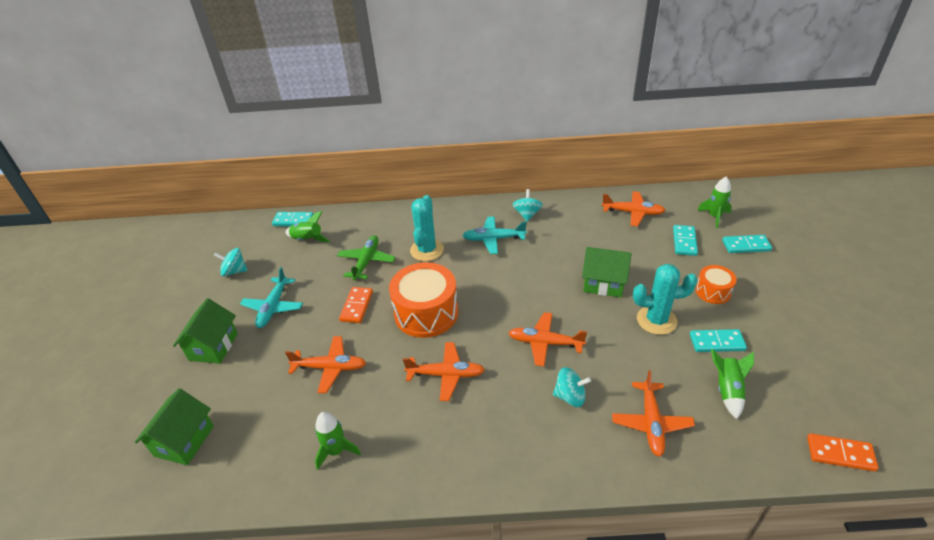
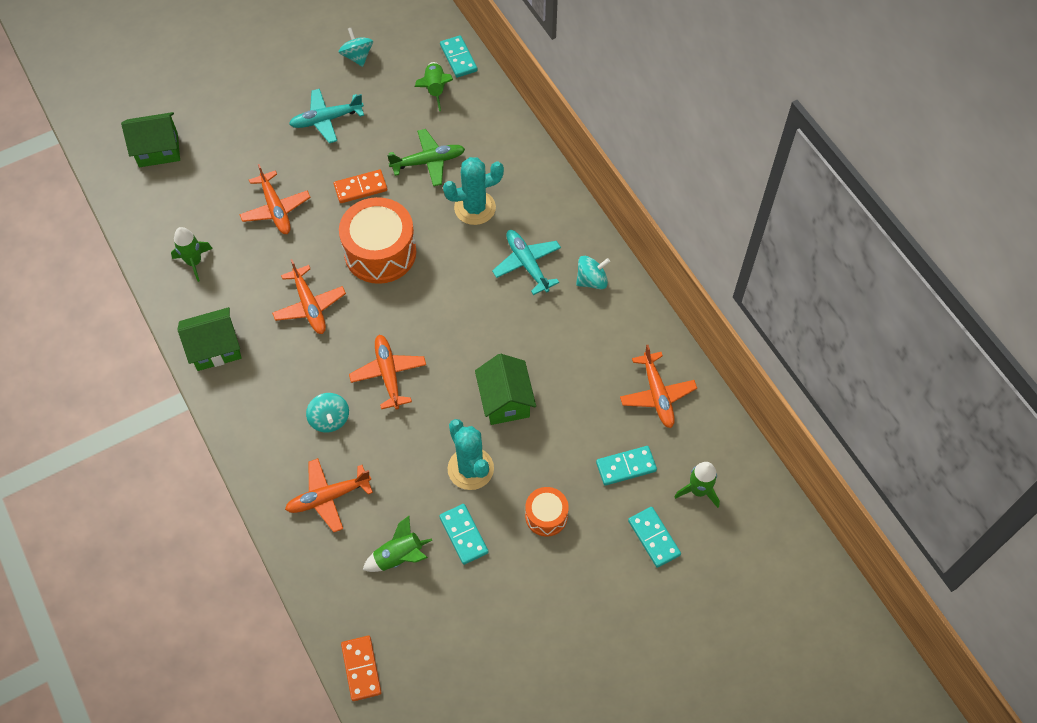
camera: 60 degrees right, 20 degrees up
green house [173,298,238,364] -> green house moved to [178,307,242,371]

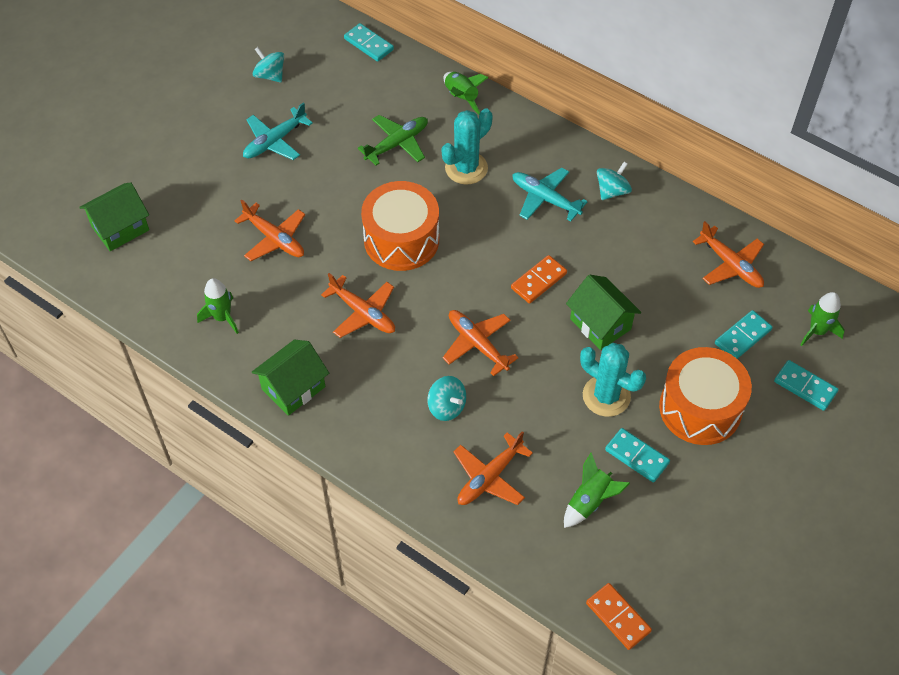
camera: 25 degrees left, 5 degrees down
orange domino [334,170,387,203] -> orange domino moved to [511,255,567,304]
green rocket [415,62,453,111] -> green rocket moved to [443,72,489,114]
orange drum [525,487,569,536] -> orange drum [659,347,752,445], size x1.89

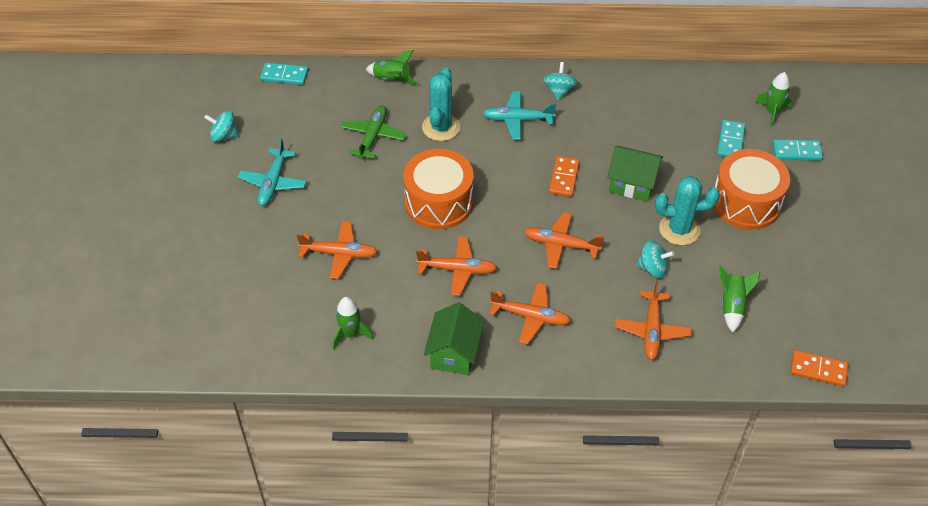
camera: 35 degrees left, 5 degrees down
green house [79,183,149,251] -> none
turquoise spinning top [427,376,466,421] -> turquoise spinning top moved to [636,240,674,278]
turquoise domino [605,428,670,482] -> none
orange plane [693,221,764,288] -> orange plane moved to [489,282,571,344]

